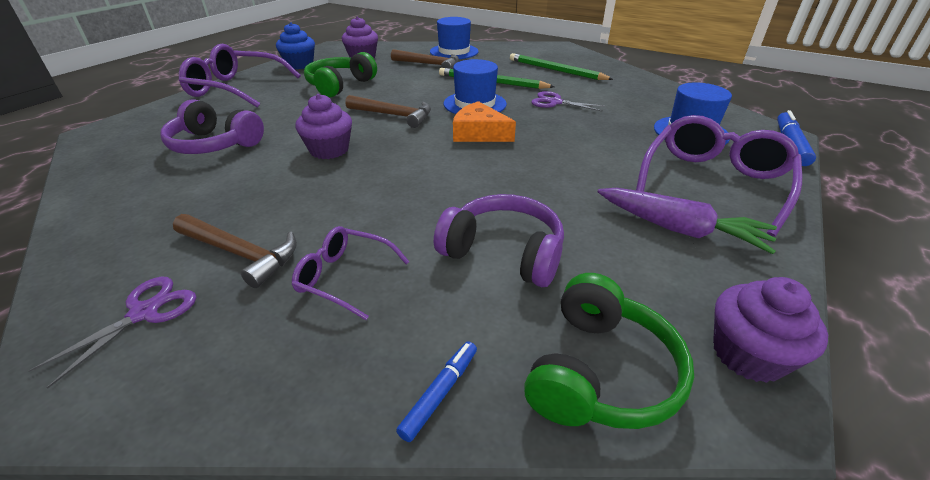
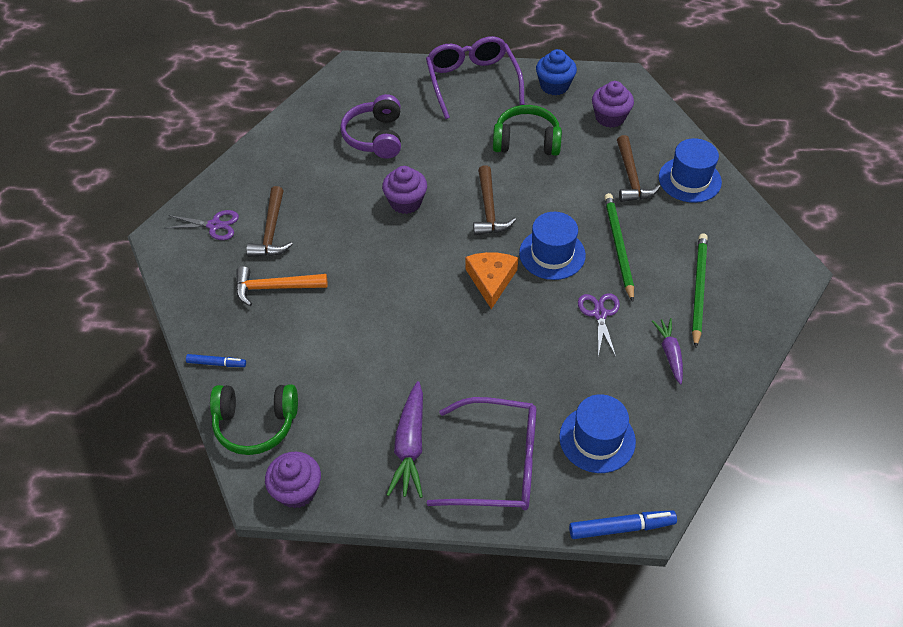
camera: 65 degrees right, 15 degrees up
purple glasses [292,226,410,320] -> orange hammer [236,266,327,306]
purple headphones [434,194,564,287] -> none
none -> purple carrot [652,318,683,385]

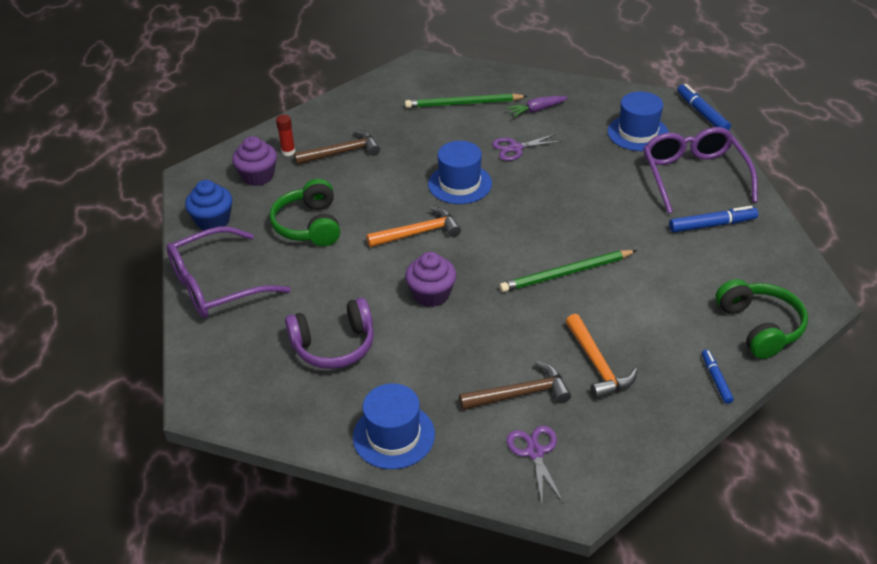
camera: 105 degrees left, 10 degrees down
purple cupcake [265,452,321,509] -> none
purple carrot [387,381,423,498] -> blue marker [669,206,758,232]
orange cheese [465,252,518,309] -> none
brown hammer [473,165,516,235] -> orange hammer [366,206,461,248]
green pencil [604,193,634,302] -> green pencil moved to [499,250,637,292]
blue hat [659,138,722,203] -> blue hat moved to [353,383,435,469]
none -> red glue stick [276,114,296,156]

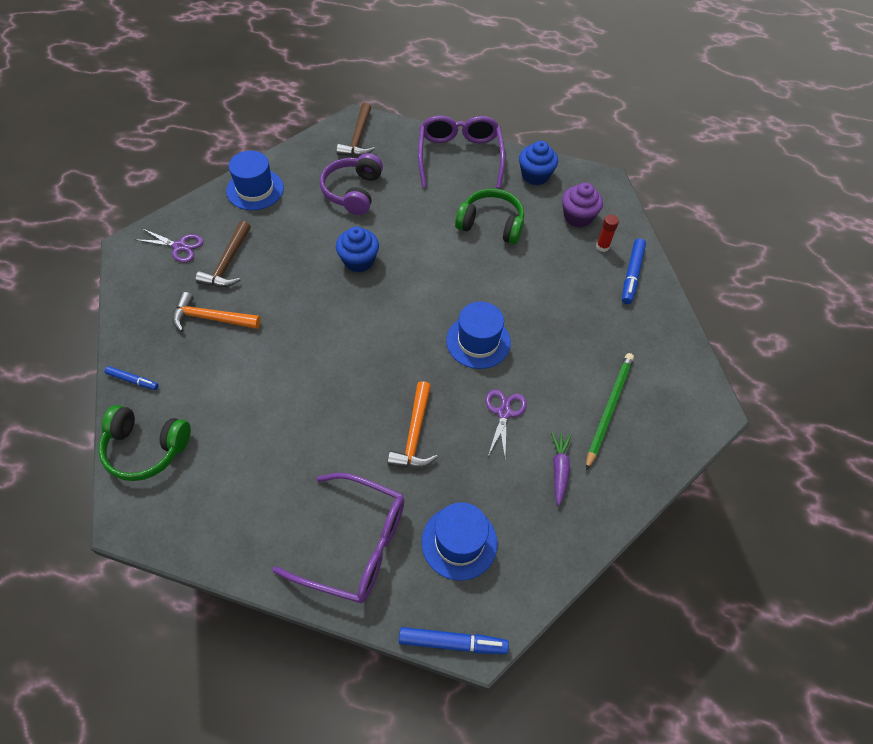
camera: 115 degrees right, 15 degrees up
brown hammer [294,129,380,165] -> brown hammer moved to [336,103,375,157]
orange hammer [366,206,461,248] -> orange hammer moved to [387,381,438,468]
purple cupcake [405,252,456,307] -> blue cupcake [336,227,379,272]
green pencil [499,250,637,292] -> none
blue marker [669,206,758,232] -> blue marker moved to [622,238,646,304]

